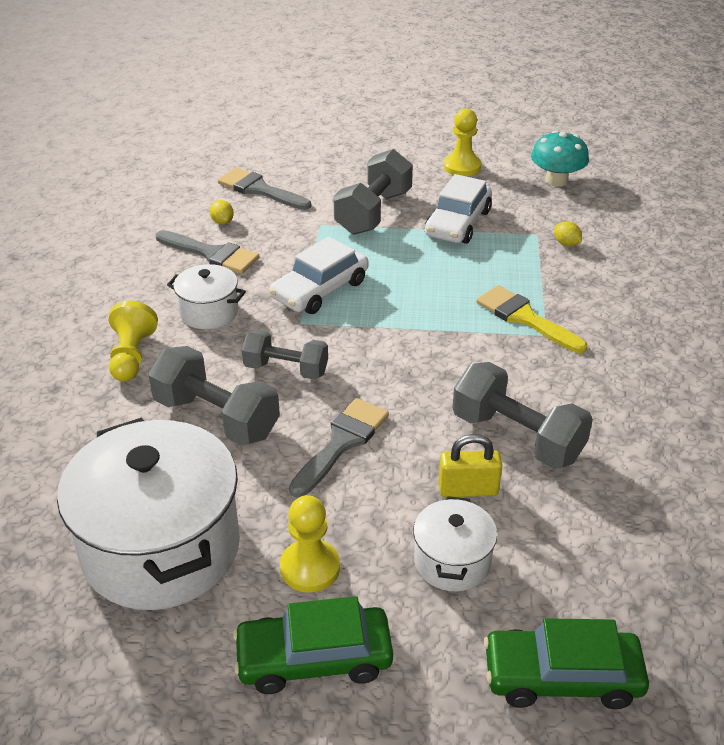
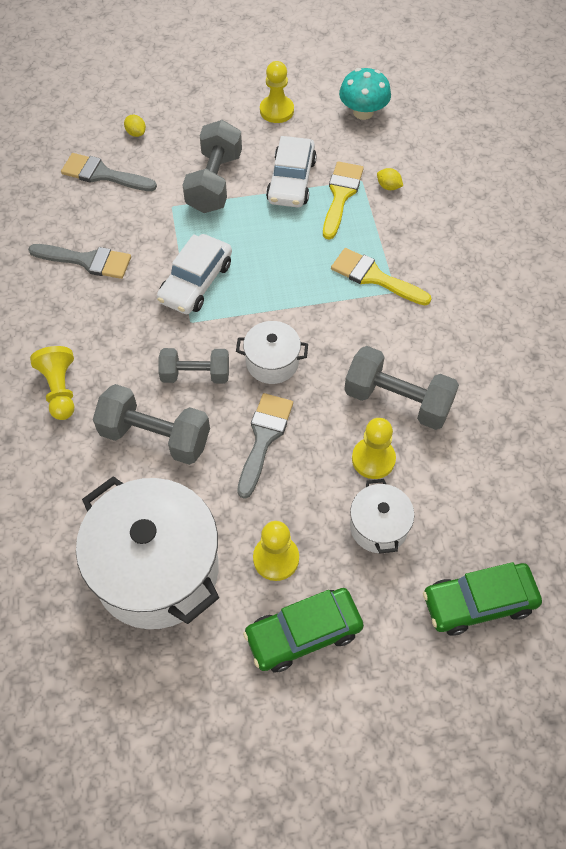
camera: 15 degrees left, 20 degrees up
white pot [167,264,246,329] -> white pot moved to [236,321,308,384]
yellow lemon [210,200,234,225] -> yellow lemon moved to [124,115,146,137]
yellow padlock [439,434,502,497] -> yellow pawn [352,418,396,479]
none -> yellow brush [323,161,364,240]

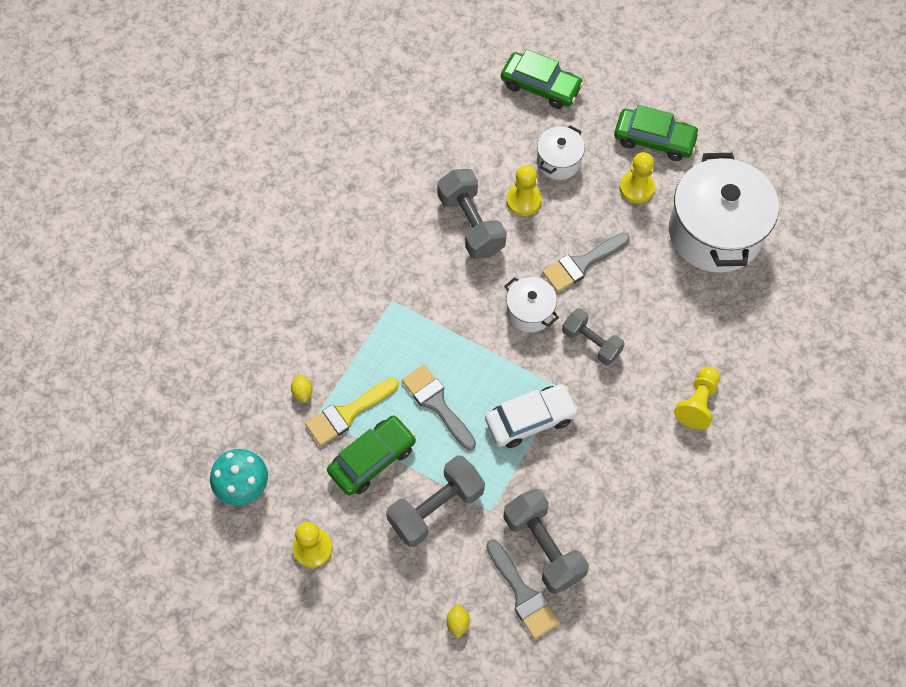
camera: 140 degrees left, 5 degrees up
grey brush [28,244,131,279] -> grey brush moved to [402,364,476,450]
grey dumbbell [93,384,210,465] -> grey dumbbell moved to [503,489,589,594]
white car [266,136,317,208] -> green car [327,415,416,496]
yellow brush [331,248,432,305] -> none

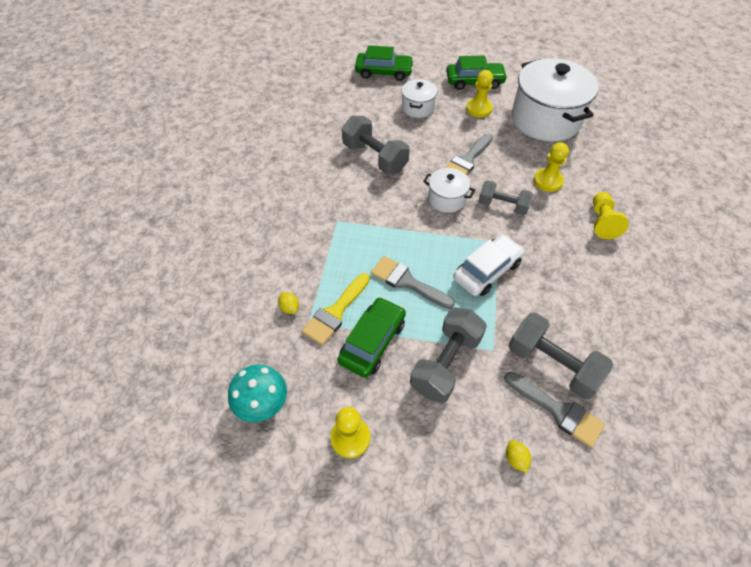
camera: 20 degrees left, 10 degrees down
yellow pawn [506,165,542,216] -> yellow pawn moved to [534,142,569,192]

